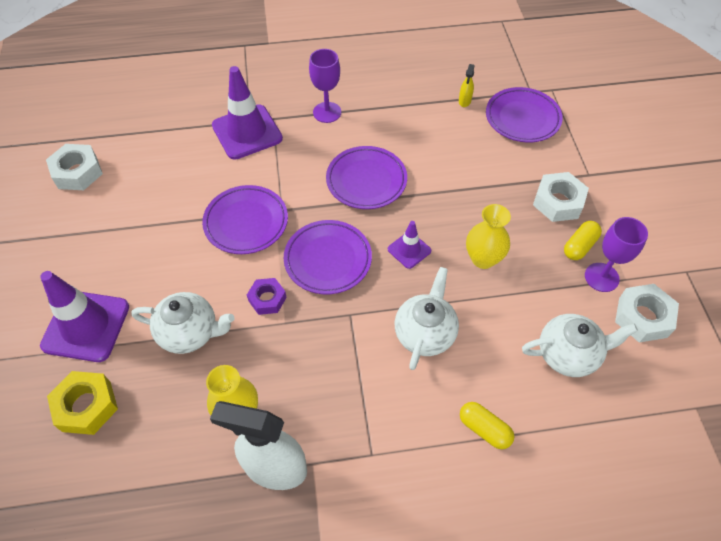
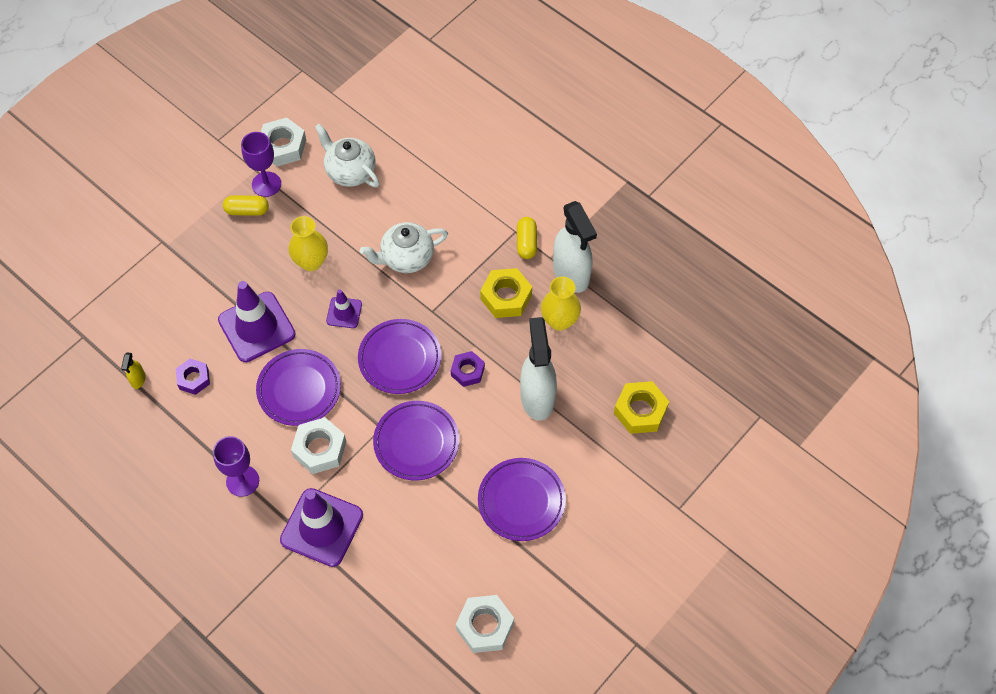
camera: 130 degrees left, 5 degrees up
purple traffic cone [40,271,129,362] -> purple traffic cone moved to [218,281,296,362]
white teapot [132,292,235,354] -> white spray bottle [520,317,557,421]
yellow spray bottle [459,64,475,107] -> yellow spray bottle turned 120 degrees clockwise [121,353,145,389]
yellow capsule [460,402,514,449] -> yellow capsule moved to [517,217,537,259]
purple plate [486,87,563,143] -> purple plate moved to [478,458,566,541]
white nut [533,172,589,222] -> white nut moved to [291,417,346,474]
none -> purple nut [176,359,210,395]
none -> yellow nut [480,268,532,318]

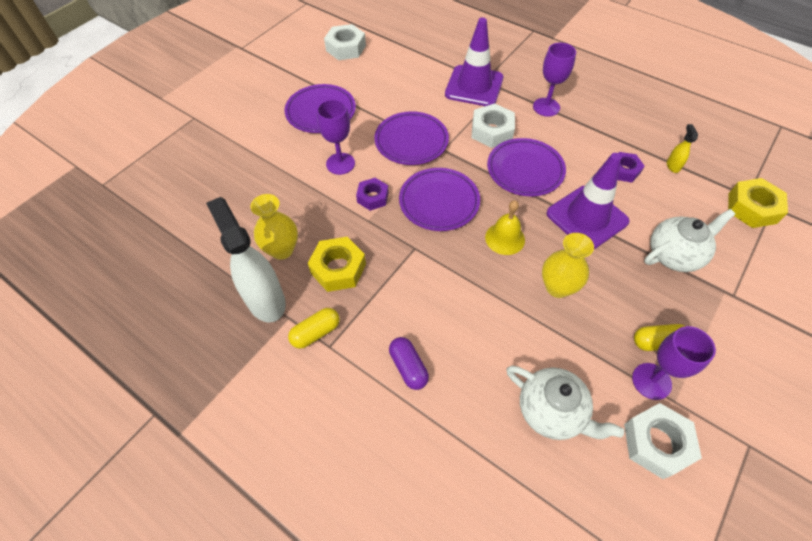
camera: 175 degrees right, 5 degrees down
purple traffic cone [326,289,362,328] -> yellow bell [485,200,525,255]
white teapot [360,222,448,273] -> white teapot moved to [644,209,735,272]
yellow capsule [517,217,537,259] -> yellow capsule turned 60 degrees clockwise [288,308,340,349]
white spray bottle [520,317,557,421] -> none
yellow nut [614,381,669,434] -> yellow nut moved to [728,178,788,228]
none -> purple goblet [317,99,355,175]
none -> purple capsule [389,337,429,390]

